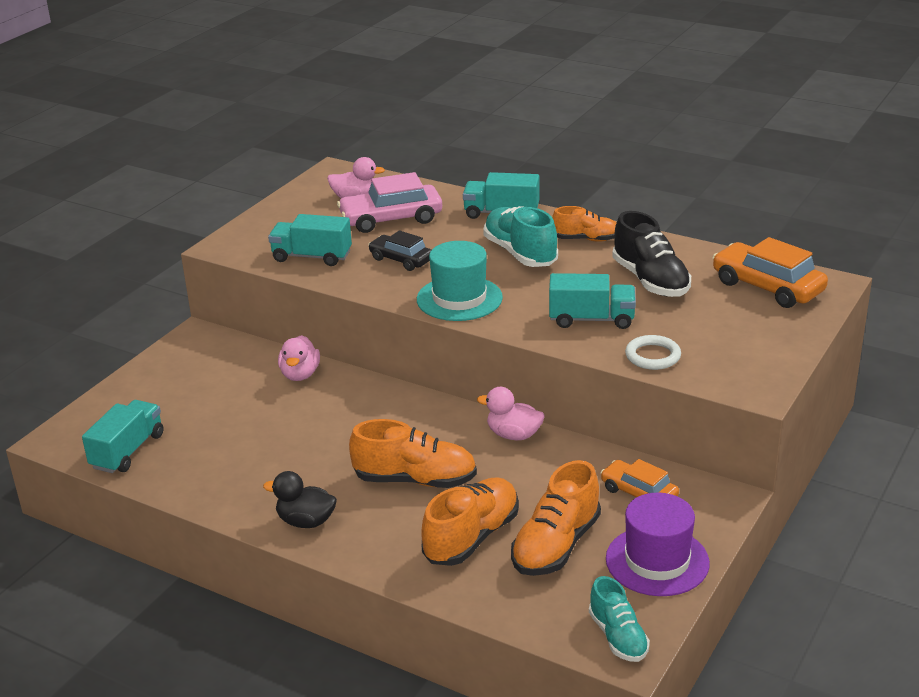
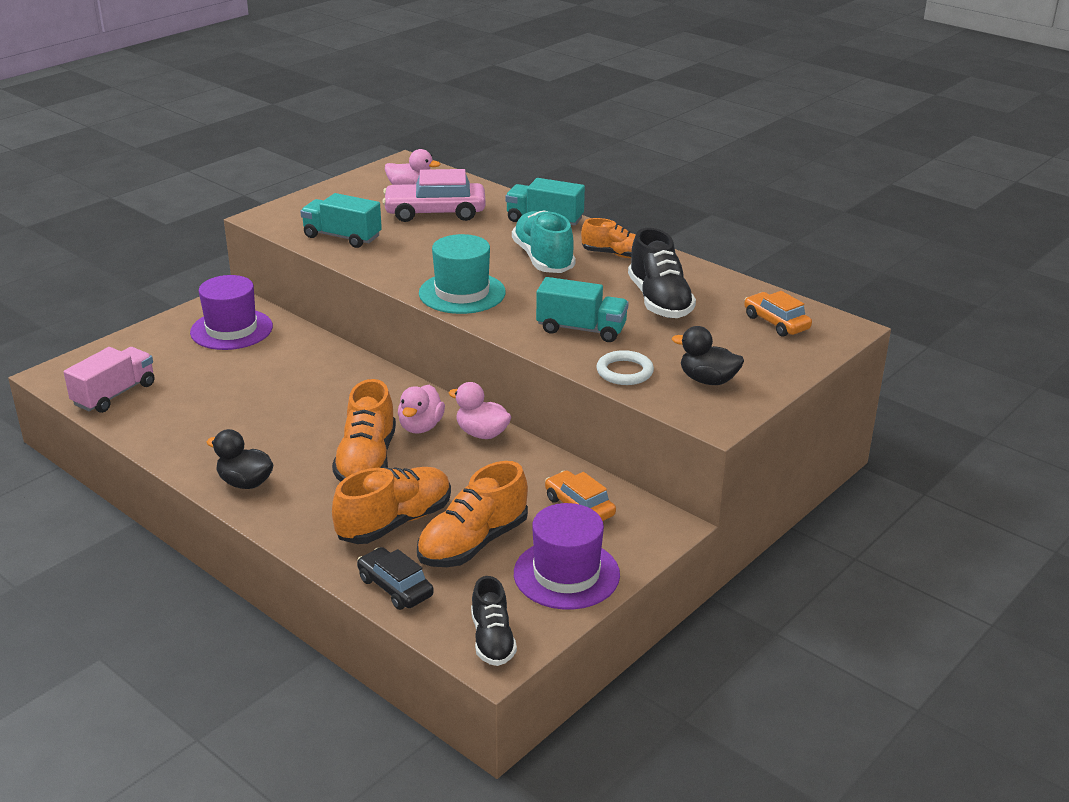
camera: 10 degrees right, 0 degrees up
turquoise truck [82,400,164,473] -> pink truck [64,347,155,413]
pink duck [278,335,320,381] -> pink duck moved to [398,385,445,433]
orange shoe [349,419,477,488] -> orange shoe turned 75 degrees clockwise [332,379,396,482]
black car [368,230,431,271] -> black car moved to [357,547,434,610]
turquoise shoe [589,576,650,662] -> black shoe [471,576,517,666]
orange car [712,237,828,308] -> orange car [744,291,812,337], size x0.62
none -> purple hat [190,275,273,350]
none -> black duck [672,326,744,385]

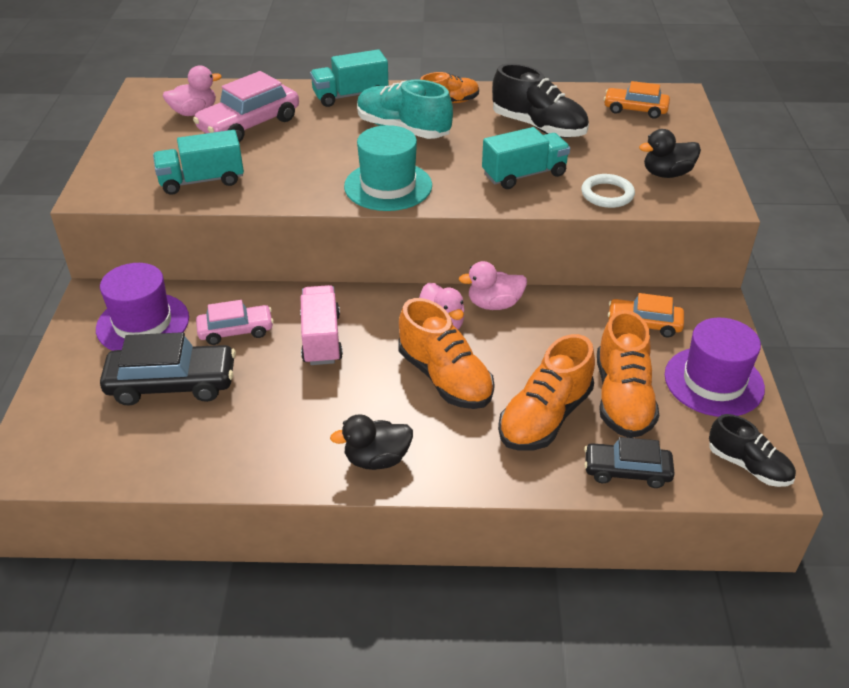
camera: 40 degrees left, 10 degrees up
pink truck [64,347,155,413] -> pink truck moved to [300,285,343,365]
orange shoe [332,467,451,544] -> orange shoe turned 150 degrees counterclockwise [498,334,595,451]
none -> black car [100,332,236,405]
none -> pink car [196,300,274,345]

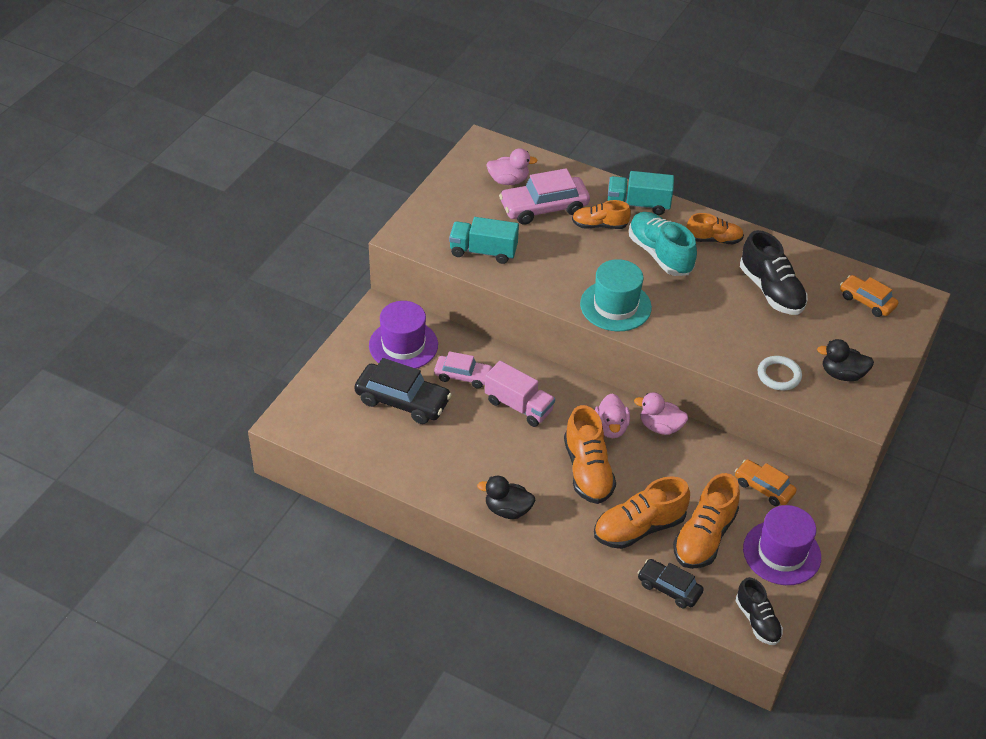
camera: 25 degrees right, 5 degrees up
pink truck [300,285,343,365] -> pink truck turned 105 degrees clockwise [485,361,555,427]
turquoise truck [482,127,570,189] -> none
none -> orange shoe [572,200,631,229]

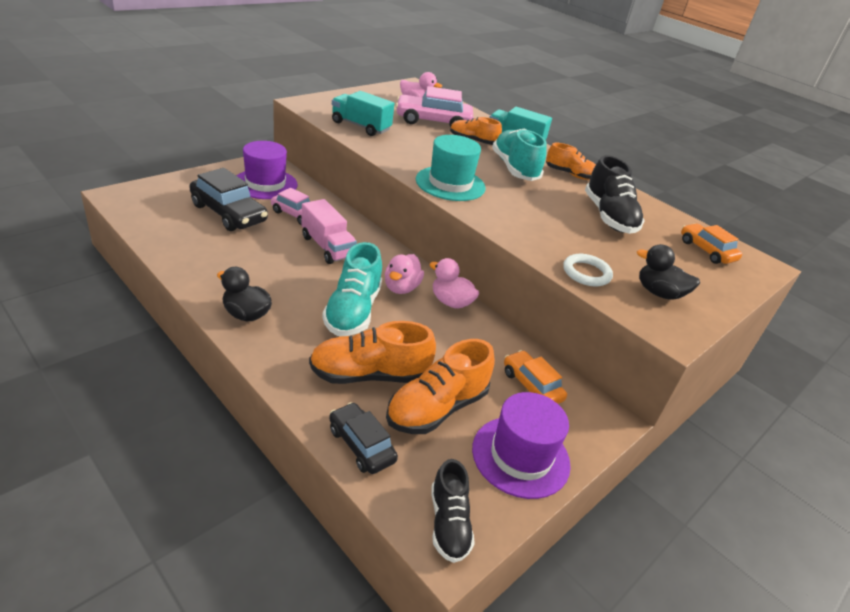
camera: 15 degrees right, 10 degrees down
orange shoe [564,405,616,504] -> turquoise shoe [322,242,382,336]

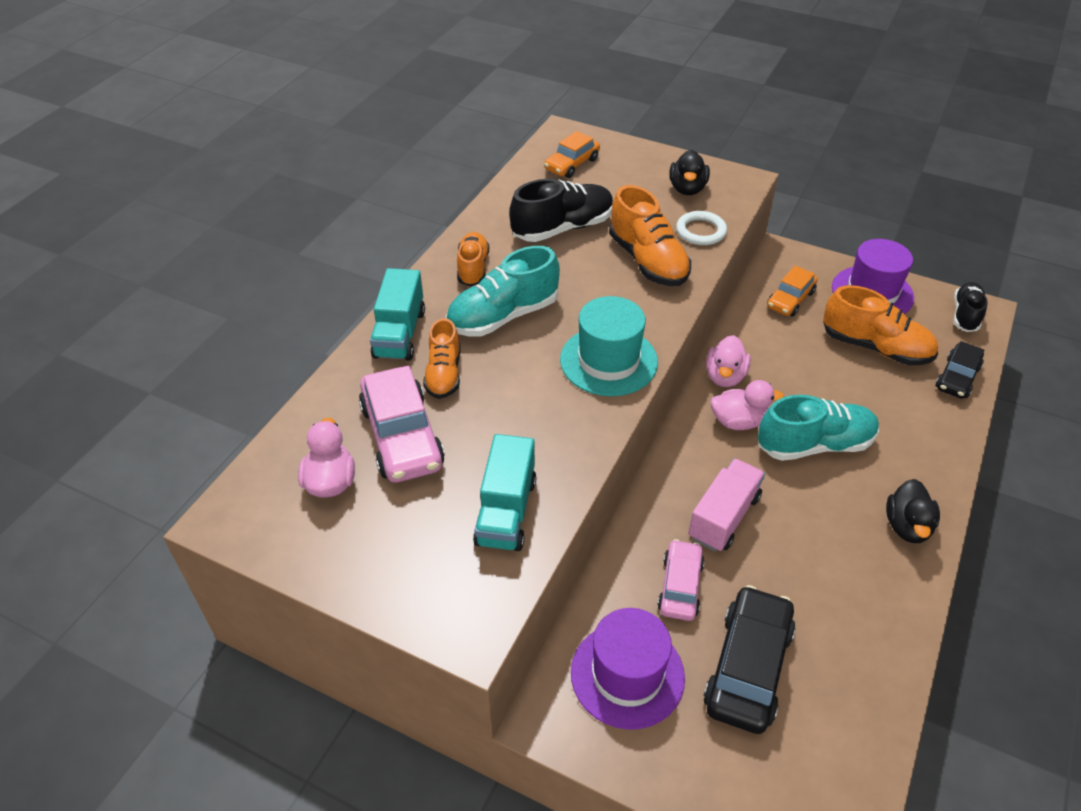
camera: 105 degrees left, 10 degrees up
orange shoe [309,321,436,384] -> orange shoe moved to [609,185,691,286]
black shoe [431,459,475,563] -> black shoe turned 45 degrees counterclockwise [954,282,988,332]

